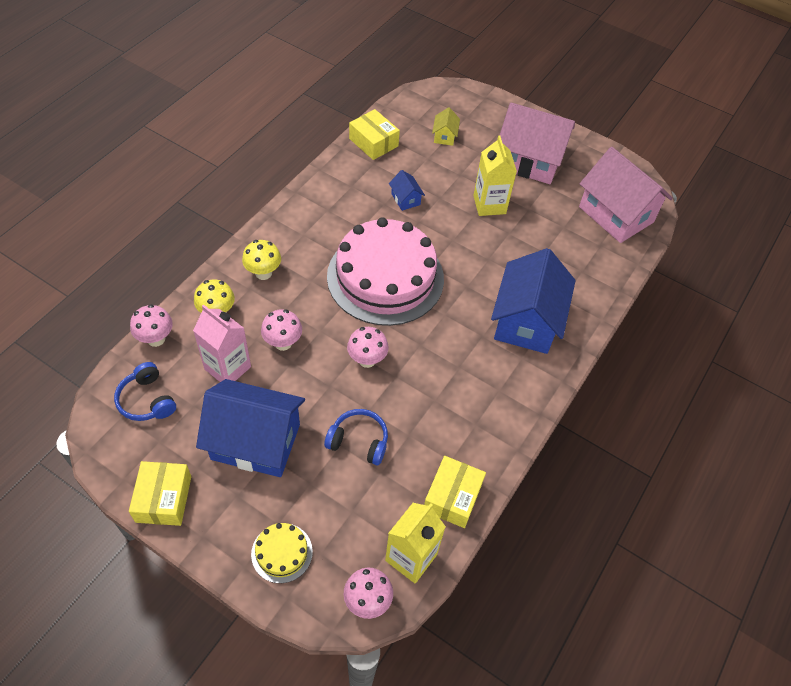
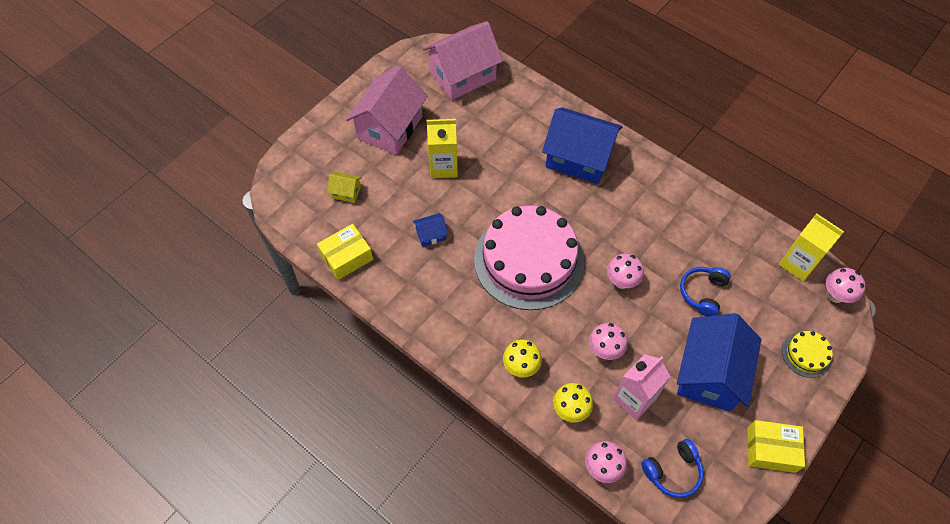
camera: 80 degrees left, 5 degrees up
yellow box [424,456,486,528] -> none

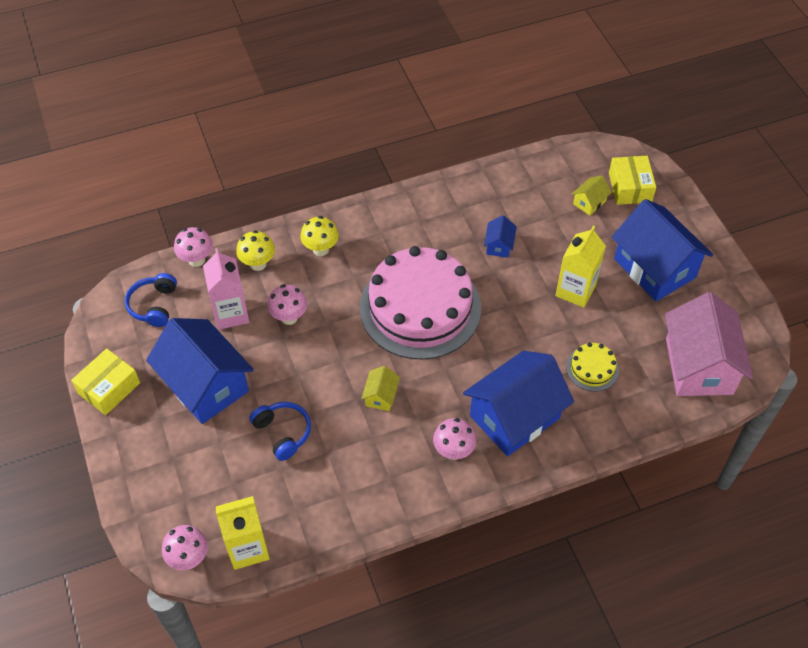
camera: 120 degrees right, 5 degrees down
yellow box [317,224,373,280] -> yellow box moved to [609,156,656,205]
pink house [346,65,428,155] -> blue house [612,199,713,301]
pink mushroom [607,254,644,289] -> pink mushroom moved to [433,418,476,460]
yellow cake [782,331,833,378] -> yellow cake moved to [566,343,619,391]
none -> yellow house [361,366,400,411]

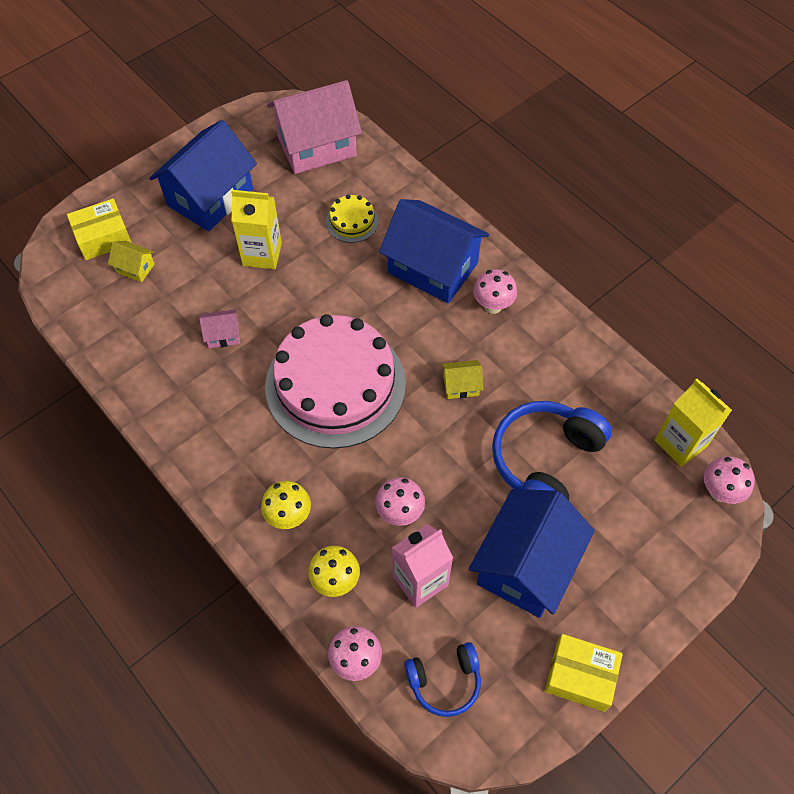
camera: 110 degrees left, 5 degrees up
blue headphones [249,402,311,461] -> blue headphones [492,401,612,500], size x1.72
blue house [484,215,517,258] -> pink house [199,309,240,348]

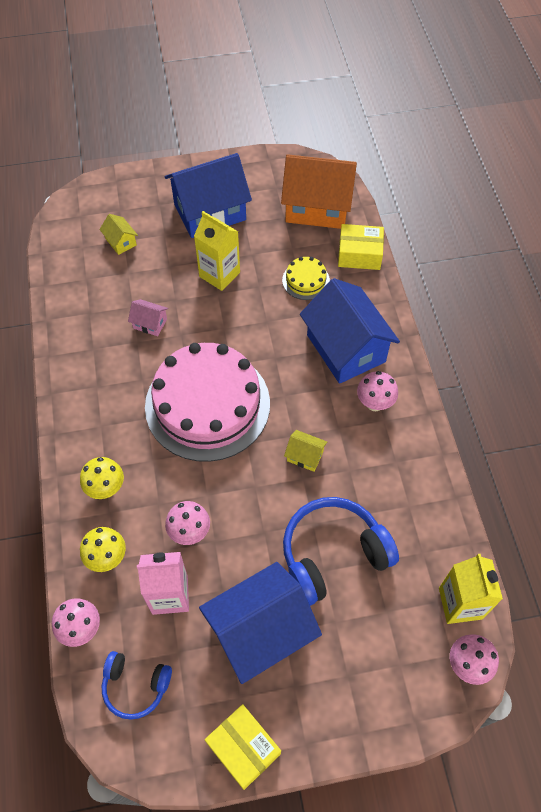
camera: 30 degrees right, 0 degrees up
yellow box [67,199,132,260] -> yellow box moved to [338,224,384,270]
pink house [267,80,362,174] -> orange house [281,154,357,229]

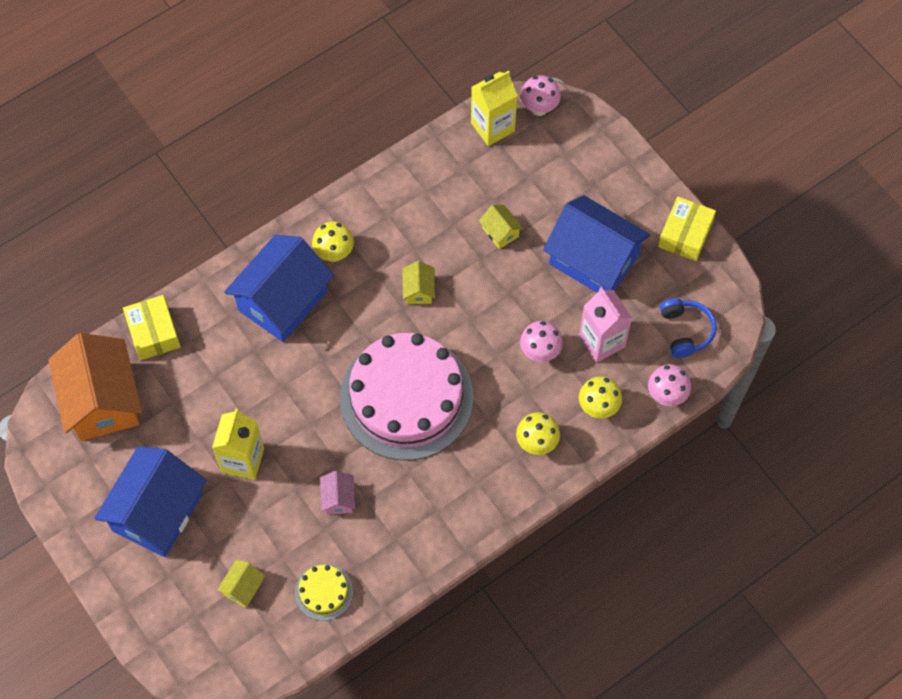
camera: 115 degrees left, 5 degrees up
blue house [165,153,252,238] -> blue house turned 75 degrees clockwise [94,447,207,557]
yellow cake [282,257,330,300] -> yellow cake moved to [295,564,353,621]
blue headphones [283,497,399,606] -> yellow house [479,205,523,249]
pink mushroom [357,371,398,411] -> yellow mushroom [312,222,354,262]

